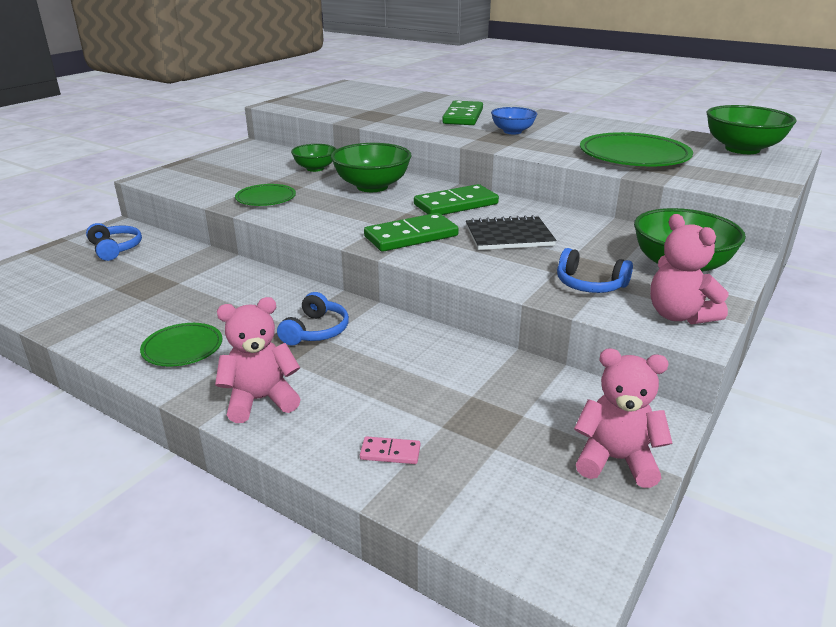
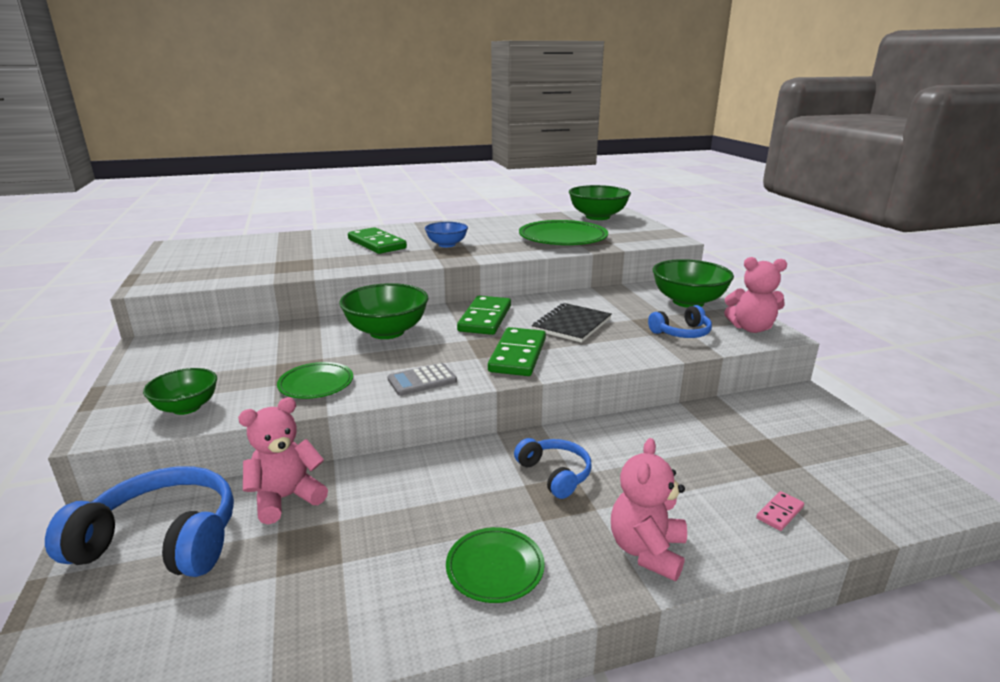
camera: 50 degrees left, 5 degrees down
blue headphones [86,223,142,261] -> blue headphones [45,466,234,577], size x1.76
green bowl [291,144,336,172] -> green bowl moved to [143,368,217,415]
pink teddy bear [574,348,672,488] -> pink teddy bear moved to [238,397,328,524]
none -> grey calculator [387,363,457,396]

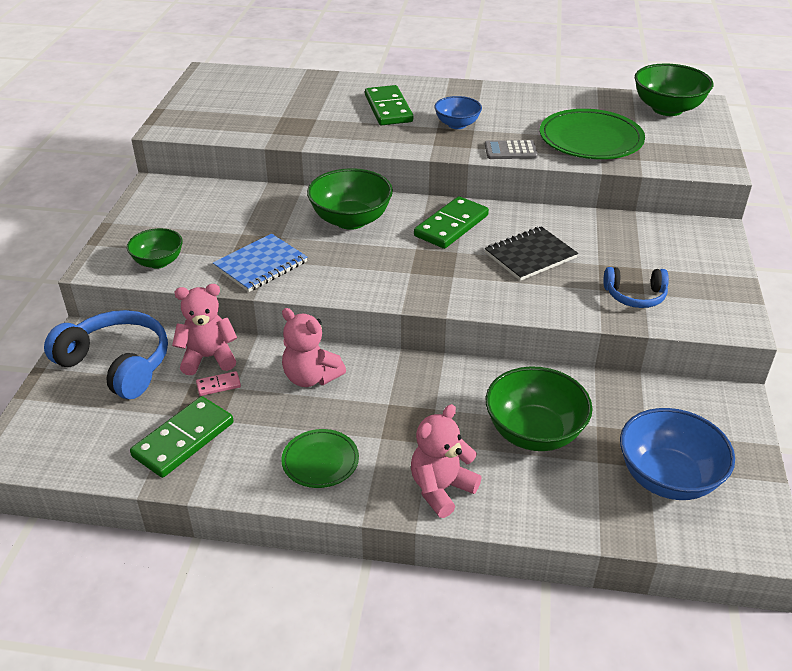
camera: 25 degrees right, 15 degrees up
green plate [277,362,353,399] -> blue notebook [213,234,307,292]
grey calculator [387,363,457,396] -> grey calculator moved to [485,140,538,159]
green domino [488,327,546,376] -> green domino moved to [130,396,234,478]
blue headphones [514,438,592,499] -> none
green bowl [653,259,734,308] -> green bowl moved to [486,366,593,451]
pink teddy bear [724,257,787,333] -> pink teddy bear moved to [282,308,346,387]
pink domino [756,491,804,531] -> pink domino moved to [196,371,241,396]
none -> blue bowl [620,408,735,500]

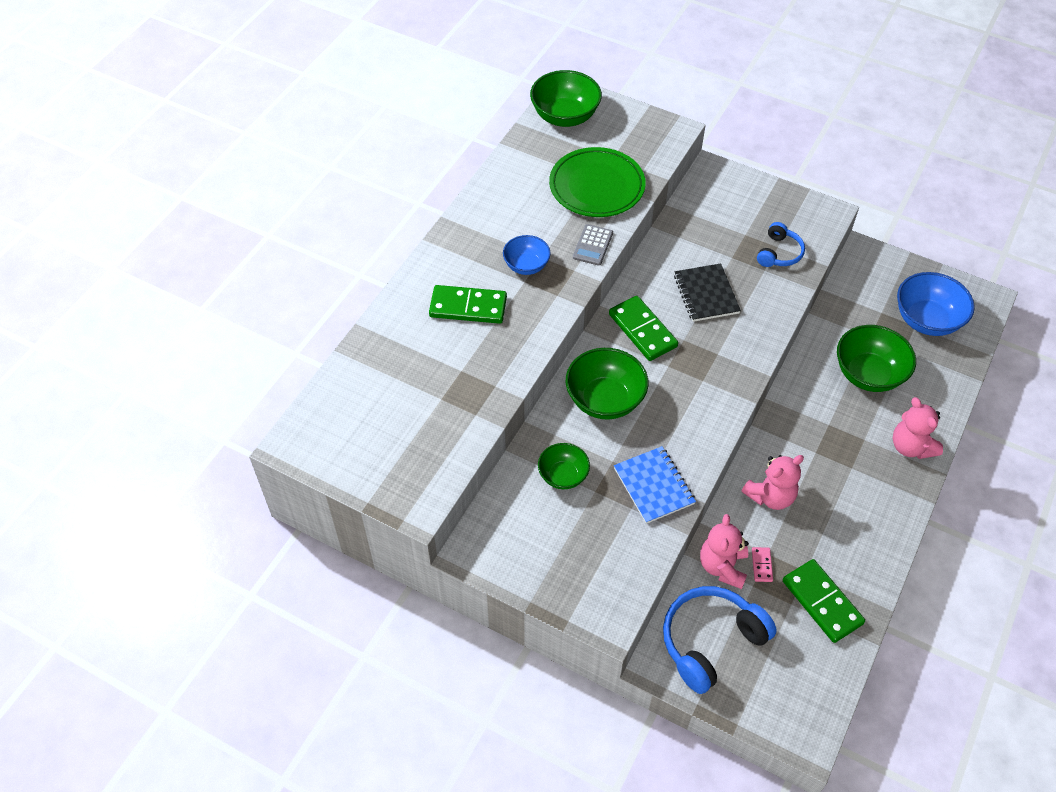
camera: 70 degrees left, 15 degrees up
green bowl [127,228,183,269] -> green bowl moved to [538,443,590,489]
green plate [281,429,359,488] -> none

